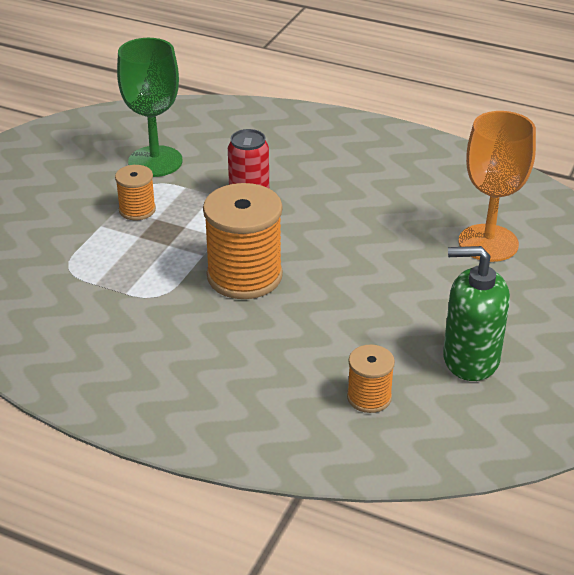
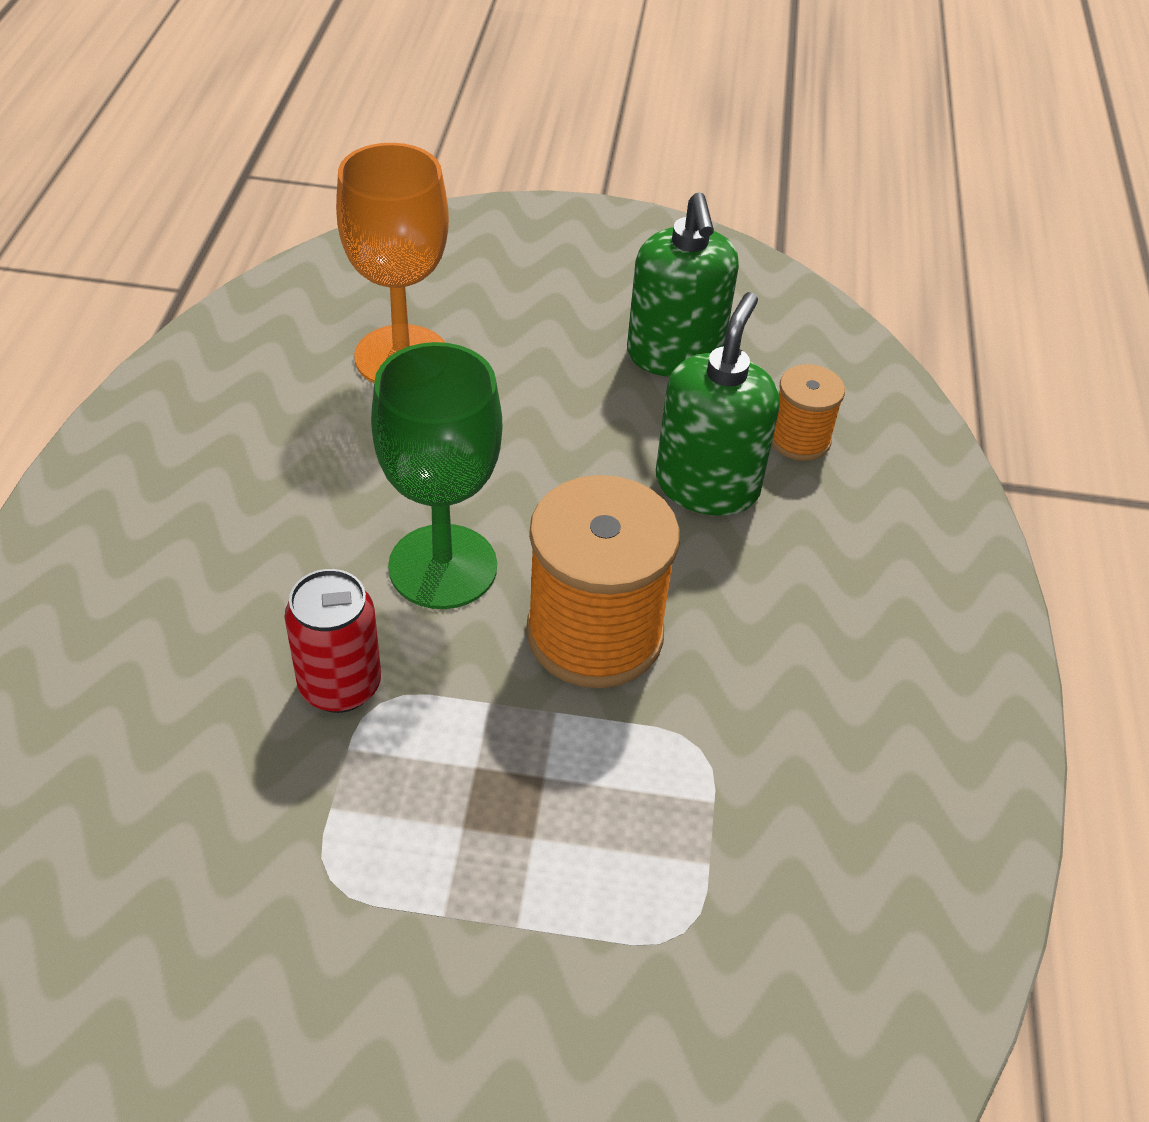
camera: 110 degrees left, 10 degrees up
orange spool [115,165,156,220] -> none
green goblet [117,38,183,177] -> green goblet moved to [371,342,502,609]
none -> green soap dispenser [655,292,780,516]

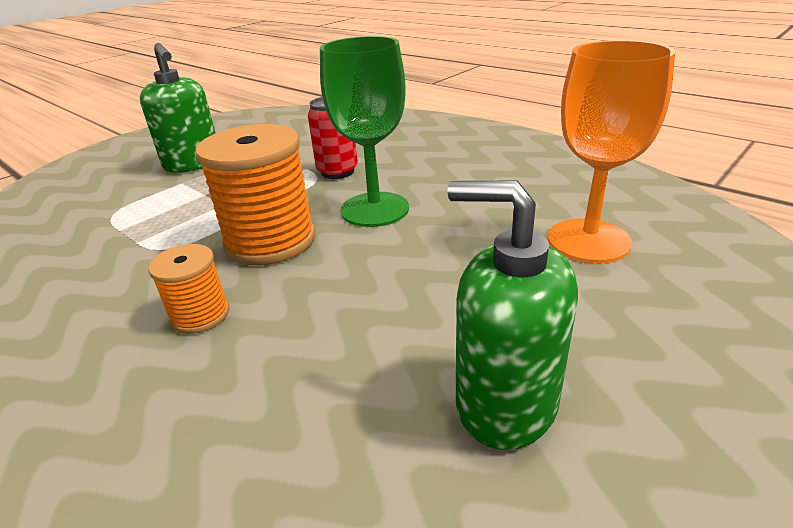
camera: 130 degrees right, 15 degrees down
green soap dispenser [655,292,780,516] -> green soap dispenser moved to [140,43,215,173]
orange spool [772,364,845,461] -> orange spool moved to [148,244,229,334]

